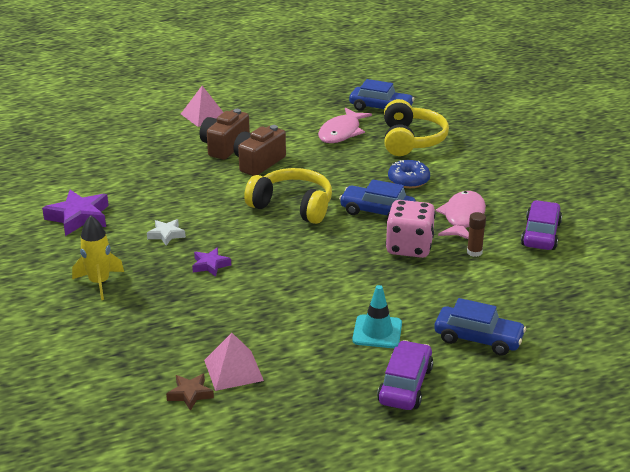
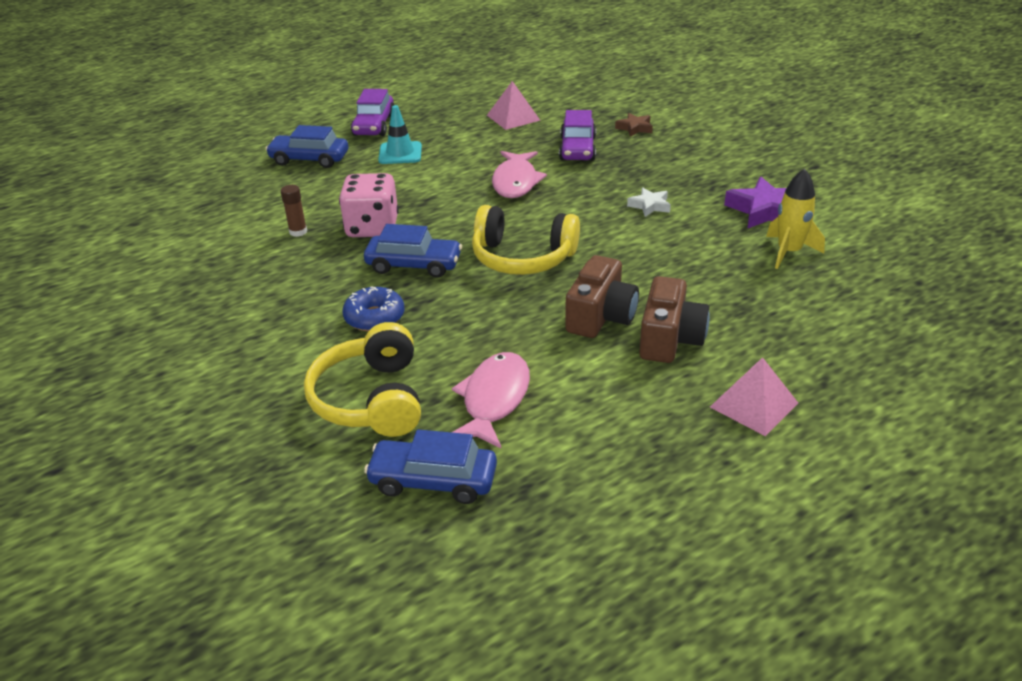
camera: 170 degrees right, 5 degrees up
yellow rocket [72,215,124,300] -> yellow rocket moved to [766,168,825,269]
brown star [166,374,214,411] -> brown star moved to [615,113,653,137]
purple star [192,248,231,277] -> none
pink fish [435,191,486,239] -> pink fish moved to [492,151,547,198]
purple car [521,200,562,250] -> purple car moved to [559,110,596,161]

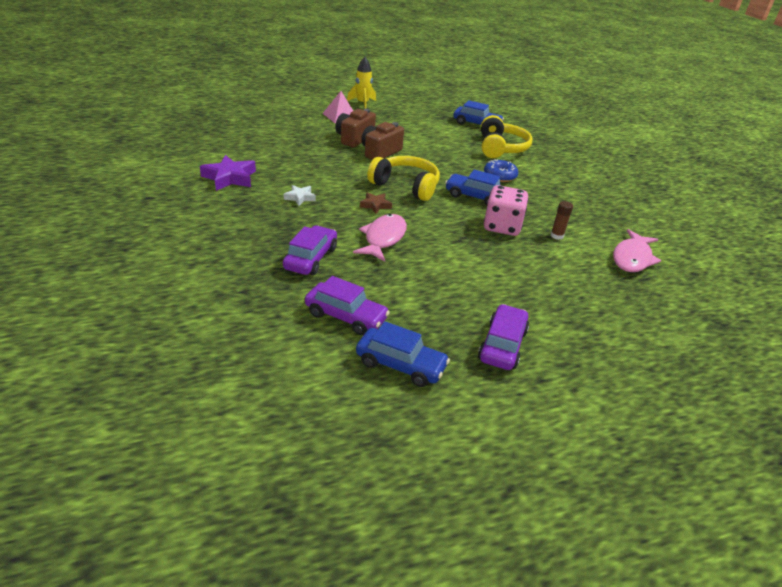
camera: 170 degrees left, 0 degrees up
blue car [265,125,348,168] -> blue car moved to [356,321,450,387]
turquoise traffic cone [378,105,422,164] -> none
pink fish [452,352,530,448] -> pink fish moved to [613,229,661,272]
pink pyramid [487,81,541,130] -> purple car [305,276,390,335]
brown star [615,113,653,137] -> brown star moved to [360,193,392,214]
yellow rocket [766,168,825,269] -> yellow rocket moved to [347,57,376,109]

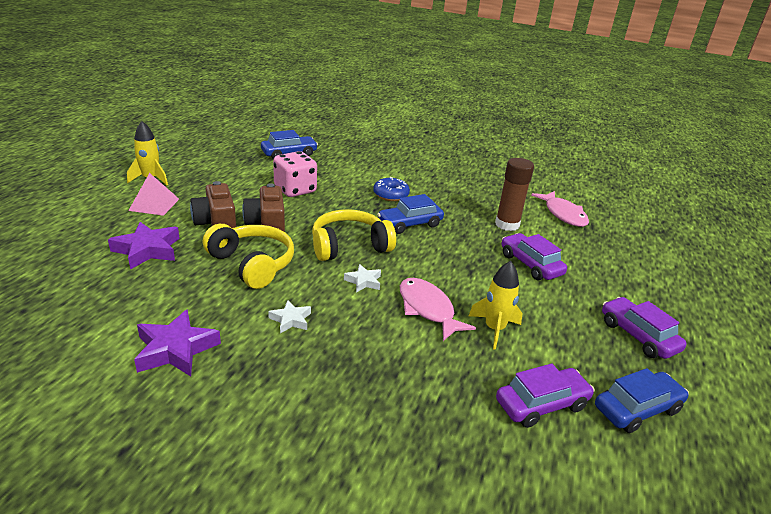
camera: 50 degrees left, 5 degrees down
purple car [283,225,337,275] -> purple car moved to [502,233,567,280]
brown star [360,193,392,214] -> white star [344,264,381,293]
yellow headphones [481,115,533,158] -> yellow headphones moved to [203,224,294,289]
pink dice [484,185,529,236] -> pink dice moved to [273,151,317,197]
brown glue stick [551,201,573,240] -> brown glue stick [495,158,534,231], size x1.92
none -> purple star [108,222,180,270]
none -> yellow rocket [469,261,523,350]

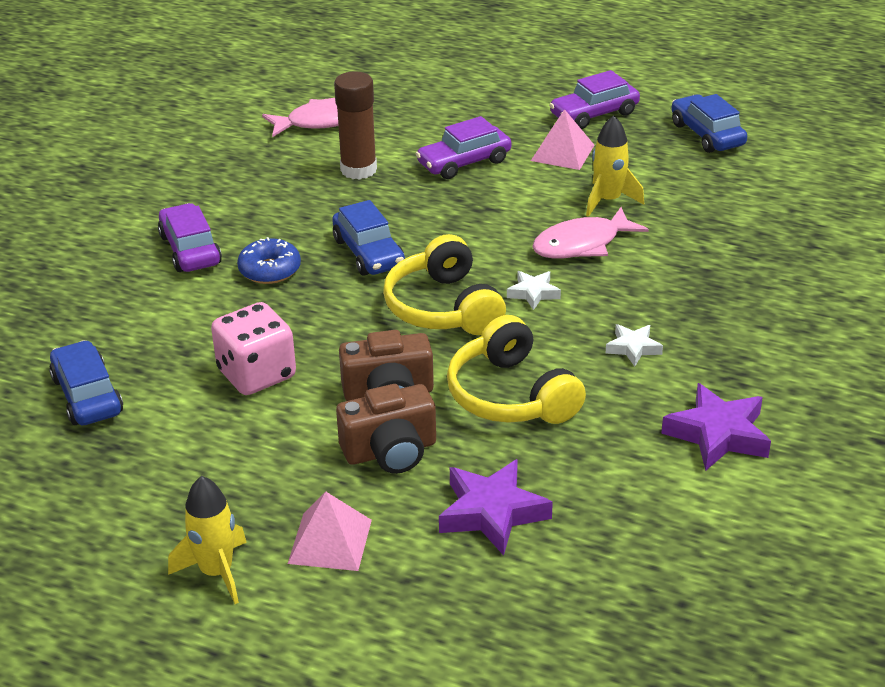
camera: 85 degrees left, 5 degrees up
yellow headphones [203,224,294,289] -> yellow headphones turned 75 degrees counterclockwise [447,315,586,424]
purple car [496,363,595,428] -> purple car moved to [158,203,222,272]
none -> pink pyramid [531,109,594,170]

